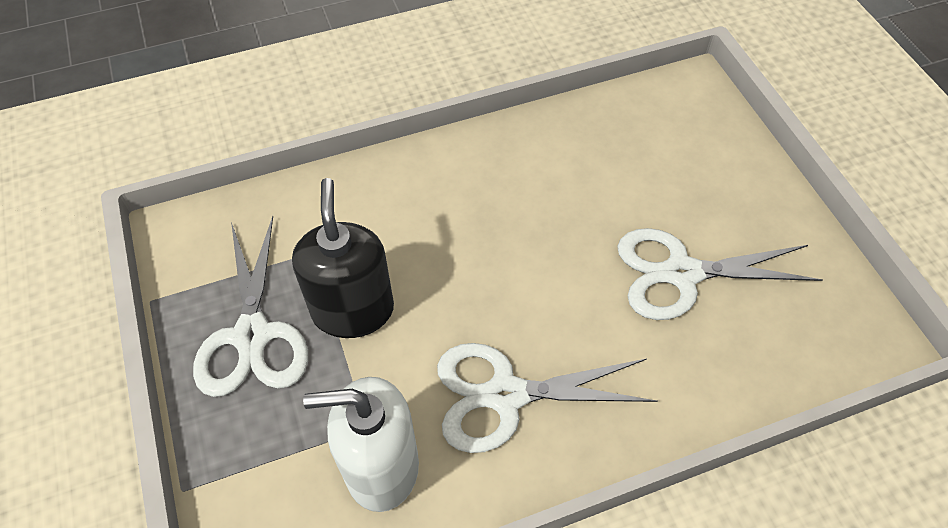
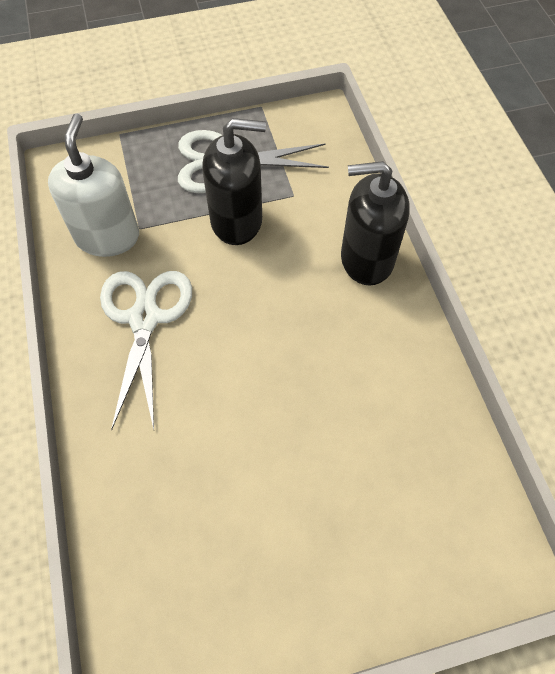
camera: 95 degrees right, 5 degrees up
white scissors [617,228,823,320] -> none
none -> black soap dispenser [341,161,410,286]

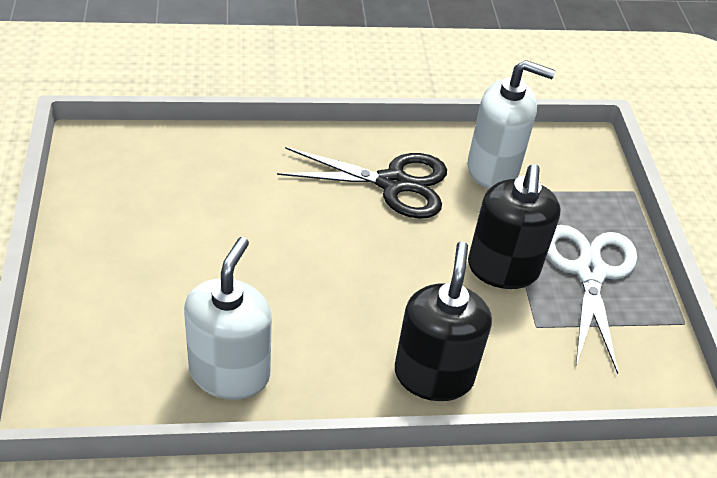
camera: 95 degrees right, 15 degrees down
white scissors [100,271,192,430] -> black scissors [277,147,447,219]
none -> white soap dispenser [184,237,272,400]

